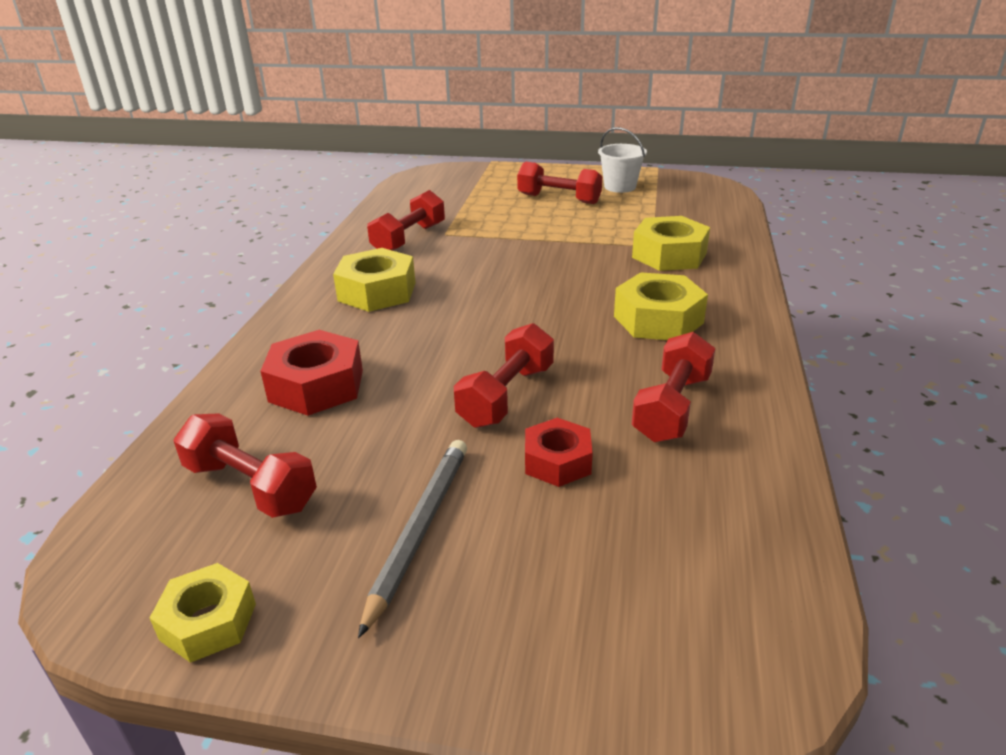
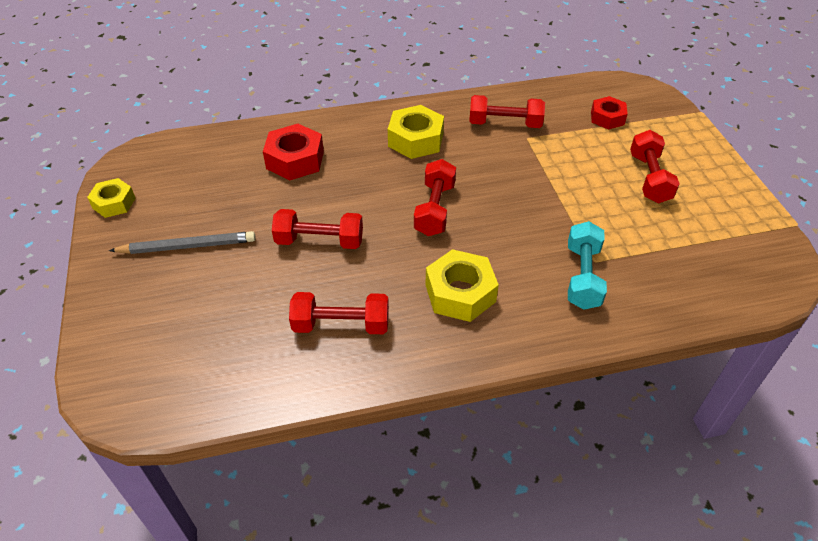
camera: 65 degrees right, 15 degrees up
red dumbbell [174,413,317,518] -> red dumbbell moved to [414,159,456,236]
red nut [525,418,593,487] -> red nut moved to [591,96,628,130]
white bucket [598,127,647,193] -> none
yellow nut [632,216,710,271] -> turquoise dumbbell [568,221,607,310]

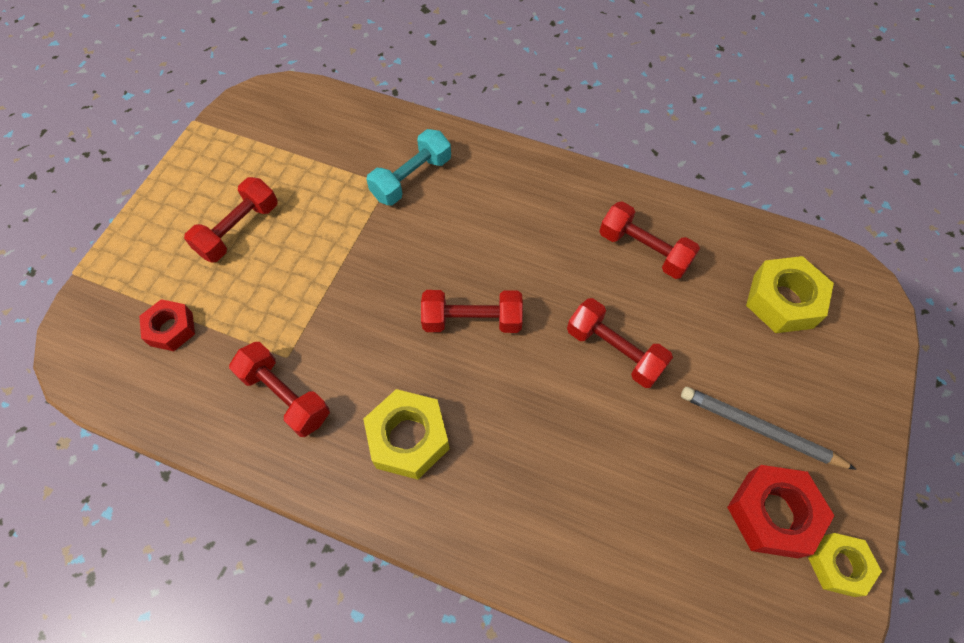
camera: 145 degrees left, 15 degrees up
red nut [263,124,324,180] -> red nut moved to [727,465,835,558]
red dumbbell [414,159,456,236] -> red dumbbell turned 45 degrees clockwise [421,290,523,333]
yellow nut [425,249,499,322] -> yellow nut moved to [746,256,834,333]

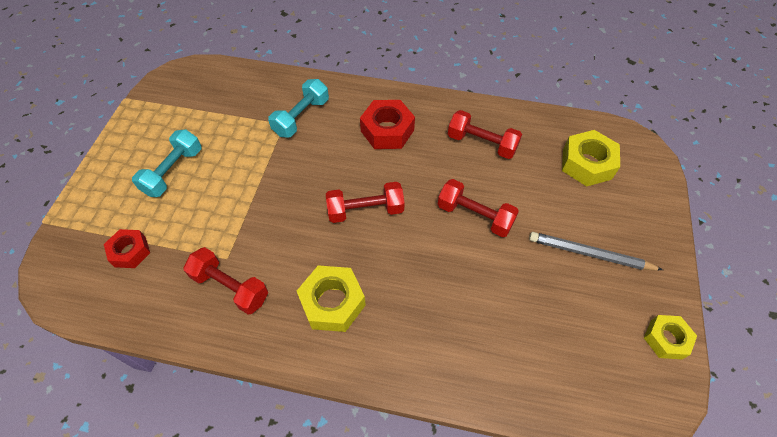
camera: 10 degrees left, 5 degrees down
red dumbbell [184,177,278,263] -> turquoise dumbbell [132,129,201,197]
red nut [727,465,835,558] -> red nut moved to [360,100,415,149]

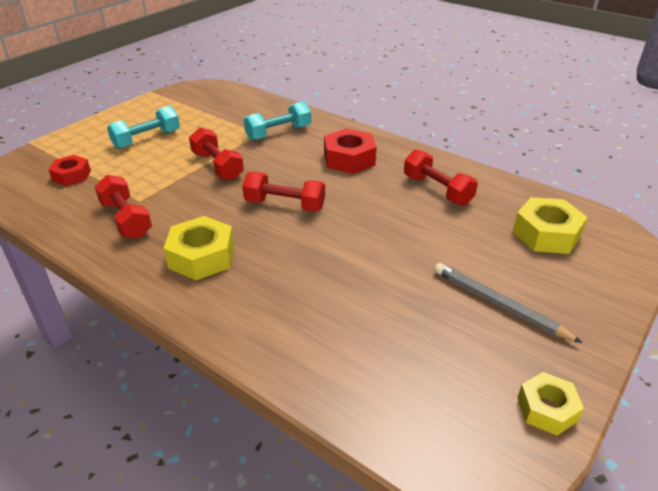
camera: 25 degrees right, 20 degrees down
red dumbbell [438,179,519,237] -> red dumbbell moved to [189,127,244,181]

